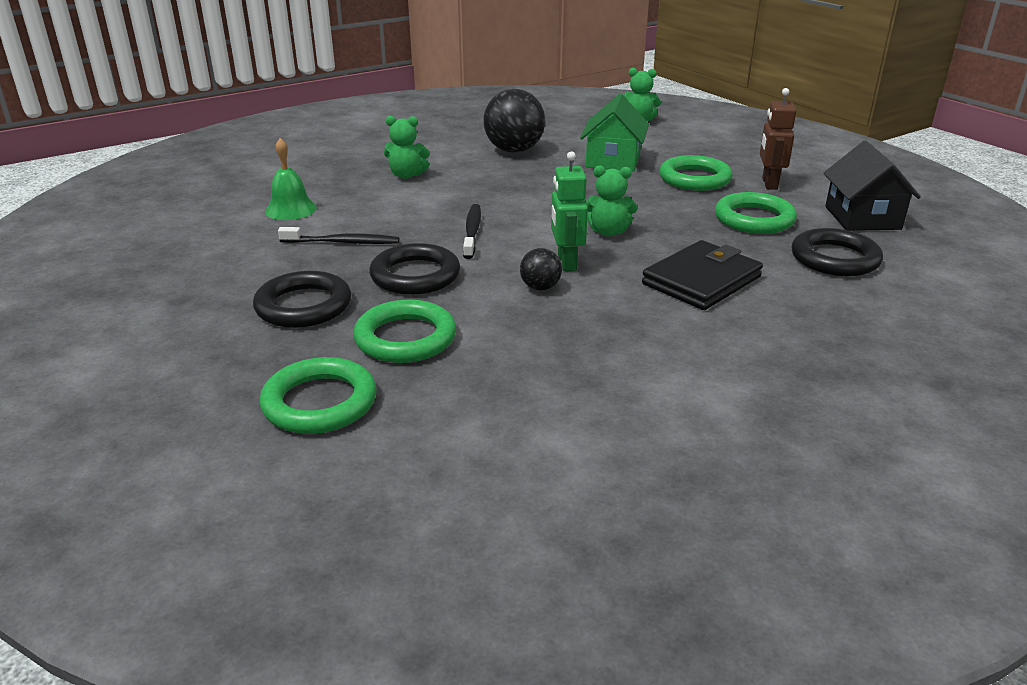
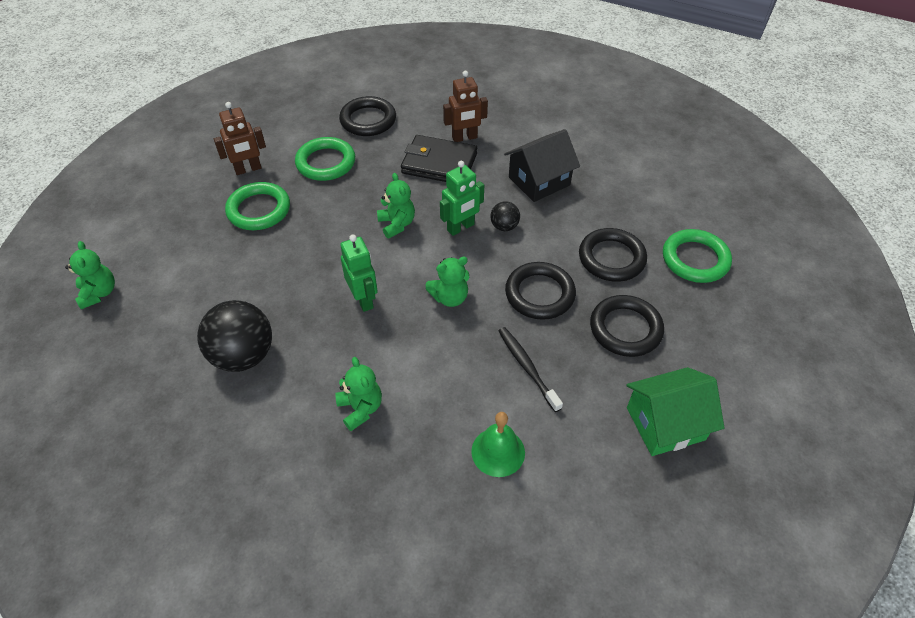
camera: 120 degrees left, 20 degrees up
green ring [353,300,456,363] -> black ring [579,228,647,282]
black toothbrush [463,204,481,259] -> green teddy bear [425,257,469,307]
green house [580,94,649,172] -> green house moved to [626,367,725,456]
black house [824,141,921,231] -> black house moved to [504,129,580,202]
none -> green robot [340,235,378,312]
none -> brown robot [443,71,488,142]

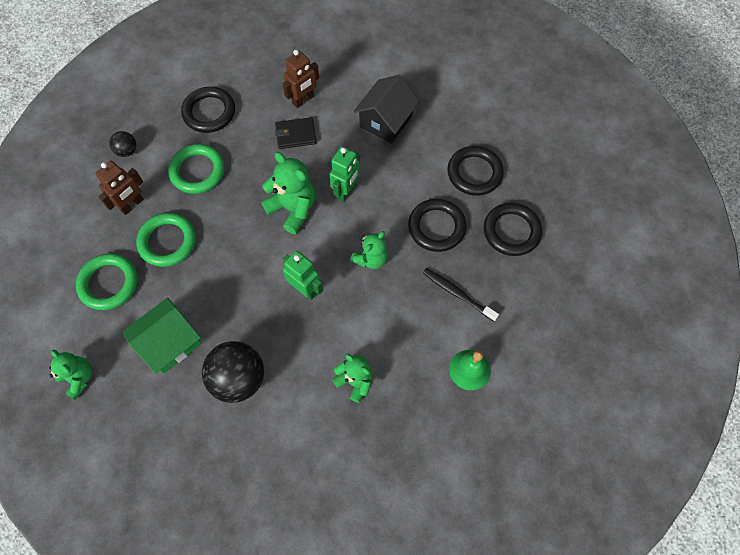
camera: 25 degrees left, 15 degrees up
green teddy bear [377,173,415,238] -> green teddy bear [261,152,315,234], size x1.52
black wallet [401,135,477,182] -> black wallet [275,117,317,149], size x0.64
black ball [490,201,520,231] -> black ball moved to [109,131,136,157]
green house [626,367,725,456] -> green house moved to [123,298,201,374]
green ring [663,229,732,283] -> green ring moved to [76,253,138,310]

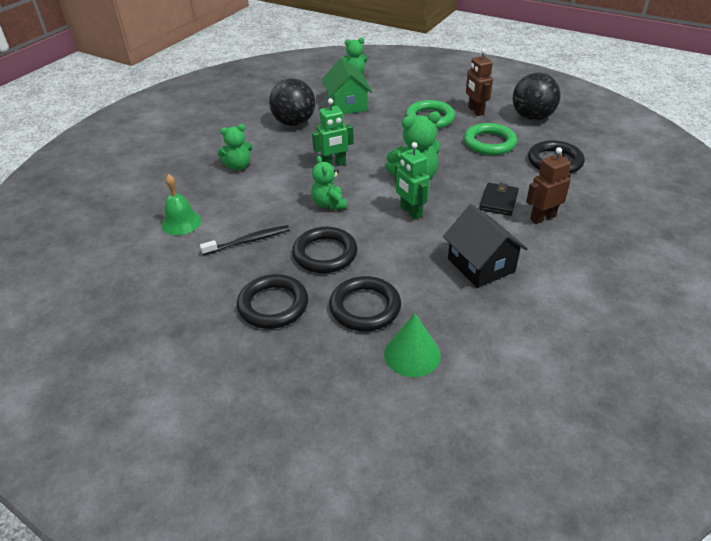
camera: 120 degrees right, 25 degrees down
green ring [76,253,138,310] -> none
black ball [109,131,136,157] -> black ball [512,72,561,121], size x2.03
brown robot [283,50,319,108] -> brown robot turned 75 degrees clockwise [526,147,571,224]
none -> green cone [384,314,441,377]

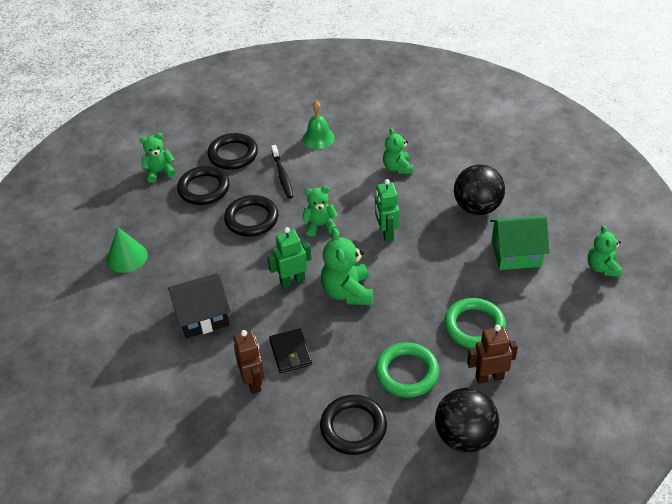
camera: 100 degrees right, 5 degrees up
black ring [329,276,401,331] -> black ring moved to [207,133,258,170]
black wallet [479,183,519,216] -> black wallet turned 45 degrees clockwise [269,329,312,373]
none -> green teddy bear [140,133,176,183]

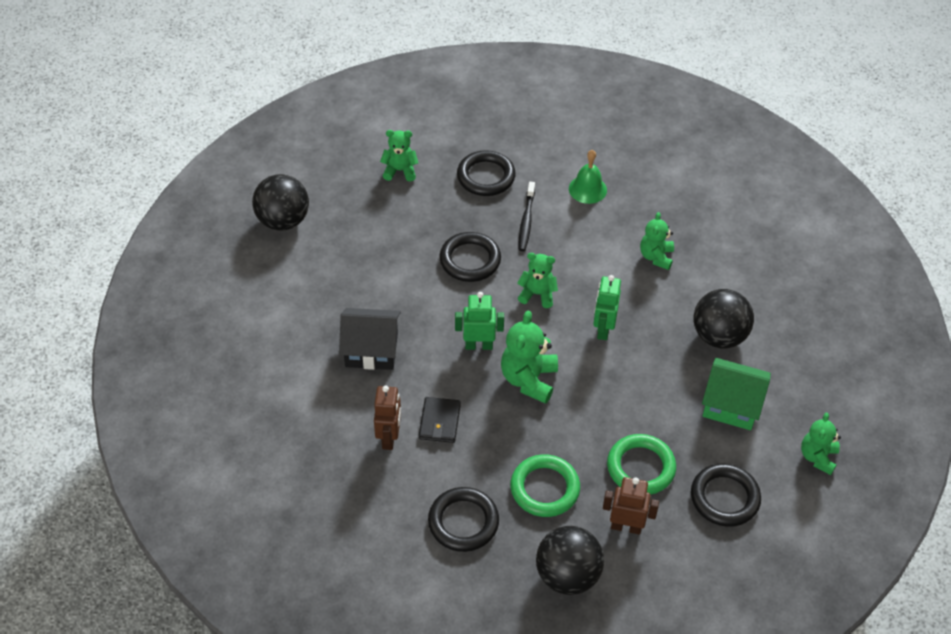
camera: 20 degrees right, 5 degrees up
green cone [107,227,148,273] -> none
black ring [177,166,230,205] -> black ring moved to [691,464,761,527]
none -> black ball [252,174,309,231]

